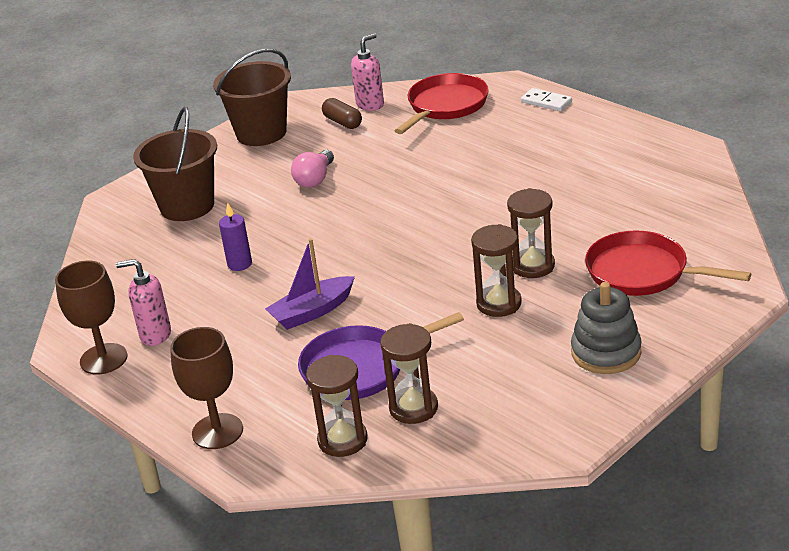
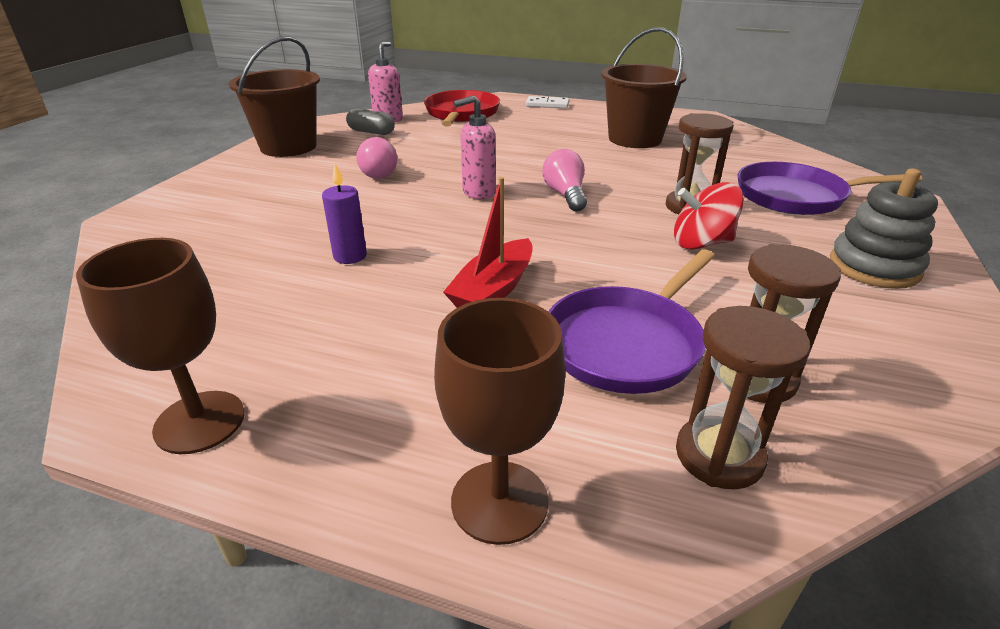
camera: 30 degrees left, 0 degrees up
pink soap dispenser [116,259,171,346] -> pink soap dispenser moved to [453,95,496,199]
brown bucket [133,107,217,221] -> brown bucket moved to [601,27,687,148]
purple boat [265,238,355,330] -> red boat [443,177,533,308]
brown capsule [322,98,362,129] -> grey capsule [346,109,395,135]
brown hourglass [471,224,522,317] -> red spinning top [674,182,744,250]
red pan [585,230,751,296] -> purple pan [738,162,922,215]
none -> pink light bulb [542,149,587,211]

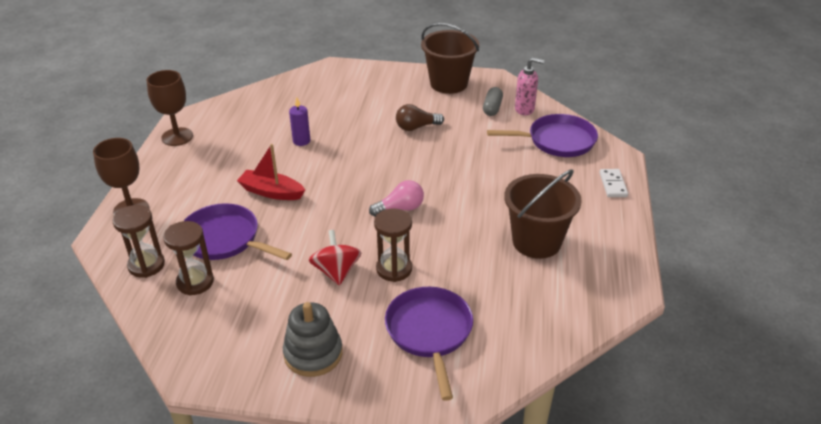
camera: 80 degrees right, 5 degrees up
pink light bulb [356,137,397,179] -> brown light bulb [396,104,444,131]
red pan [424,90,500,127] -> purple pan [487,114,598,157]
pink soap dispenser [453,95,496,199] -> none

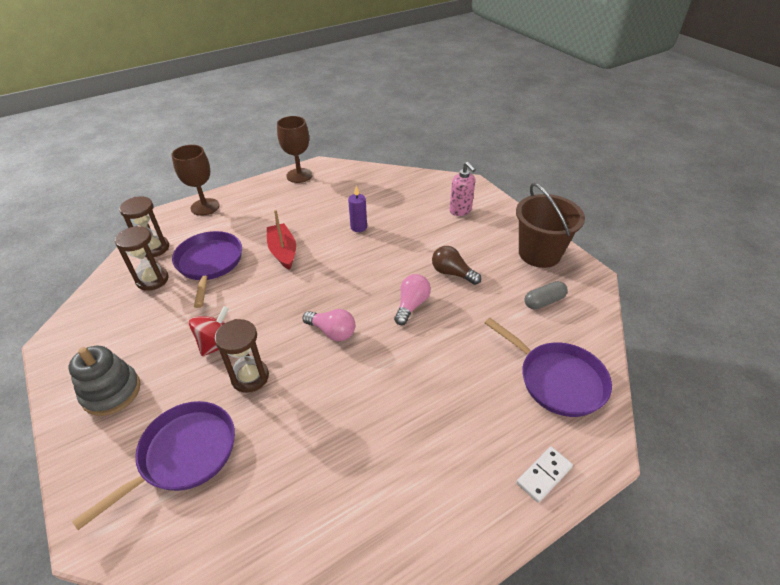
camera: 50 degrees right, 5 degrees up
brown bucket [504,169,582,259] -> none
pink soap dispenser [515,58,544,115] -> pink soap dispenser moved to [450,162,476,216]
none -> pink light bulb [394,274,431,325]

